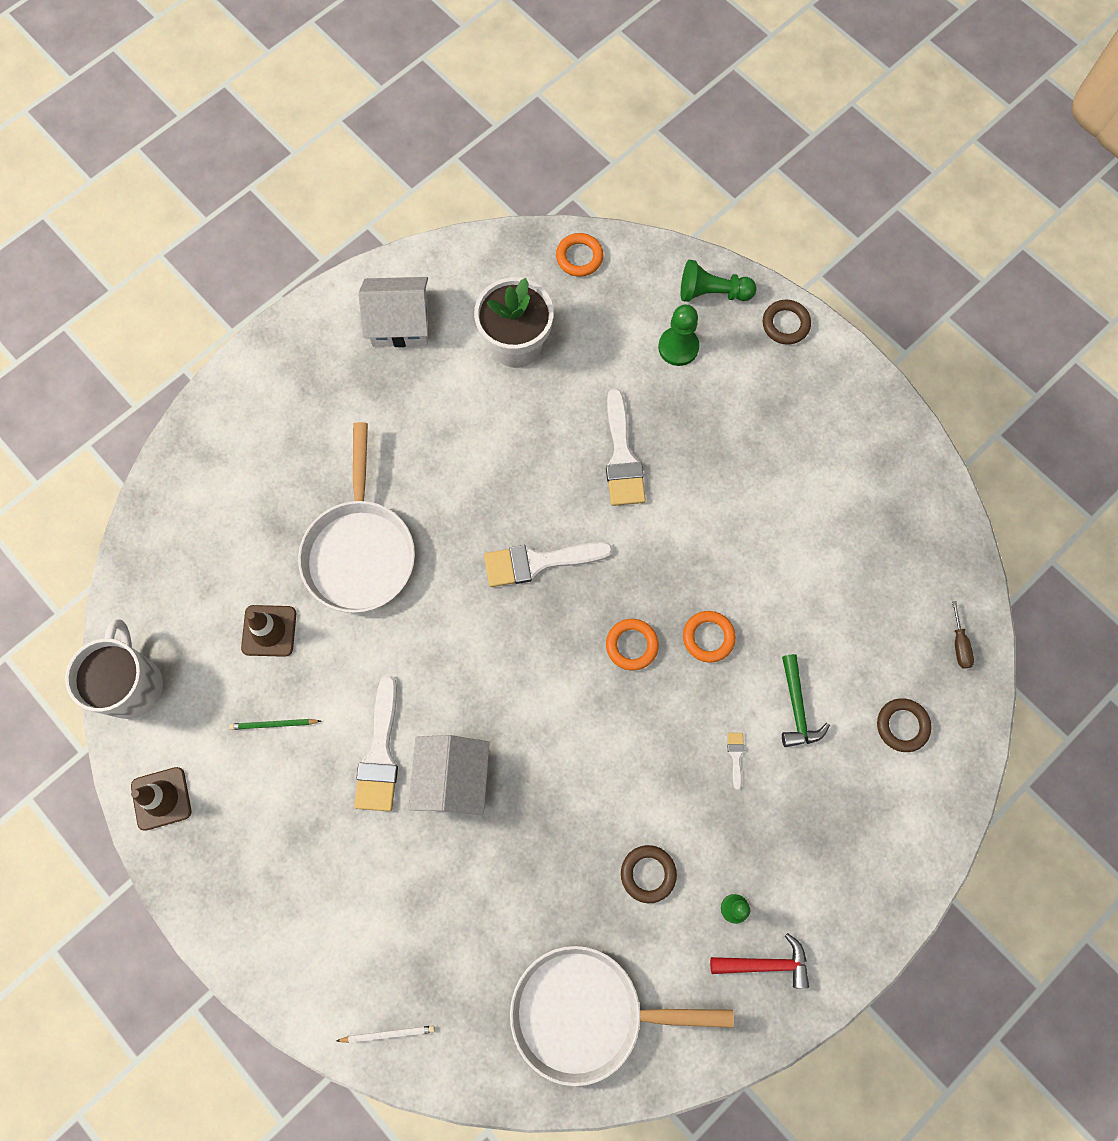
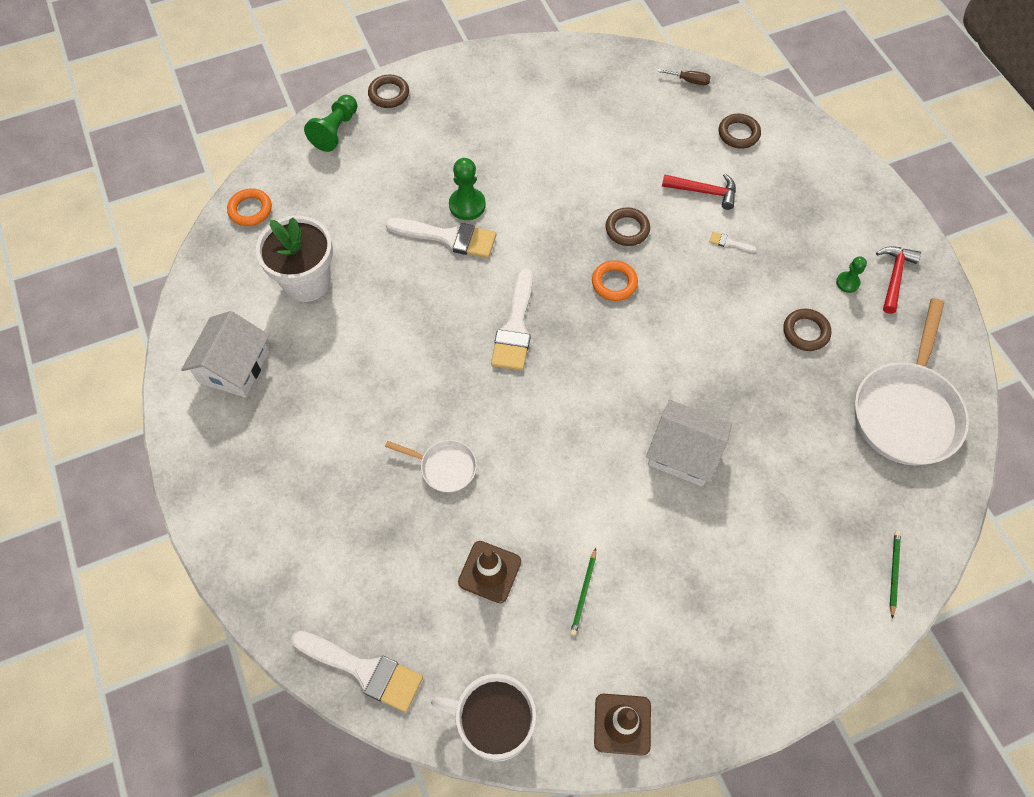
camera: 70 degrees left, 10 degrees down
white pan [298,422,415,613] -> white pan [385,440,477,492], size x0.49
white pencil [337,1025,435,1043] -> green pencil [890,531,901,619]
white brush [354,675,398,811] -> white brush moved to [291,631,423,712]
green pawn [658,305,699,366] -> green pawn moved to [449,158,486,220]
orange ring [683,611,736,662] -> brown ring [605,207,650,246]
green hammer [782,654,830,747] -> red hammer [662,173,736,210]

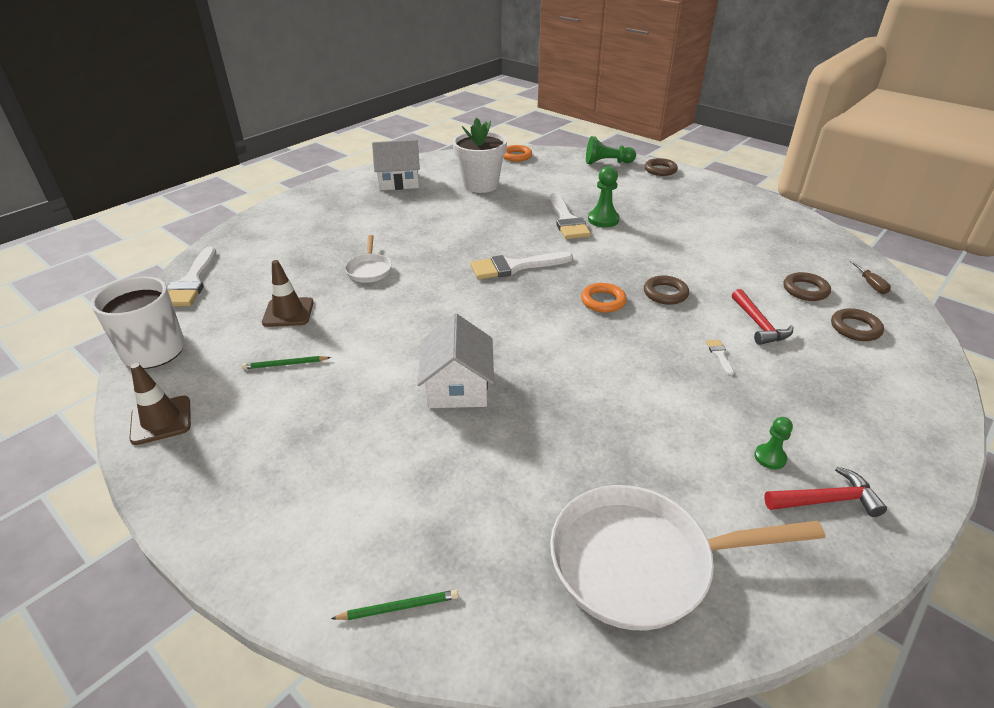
camera: 65 degrees right, 25 degrees down
brown ring [783,309,831,351] -> brown ring moved to [783,272,831,301]

